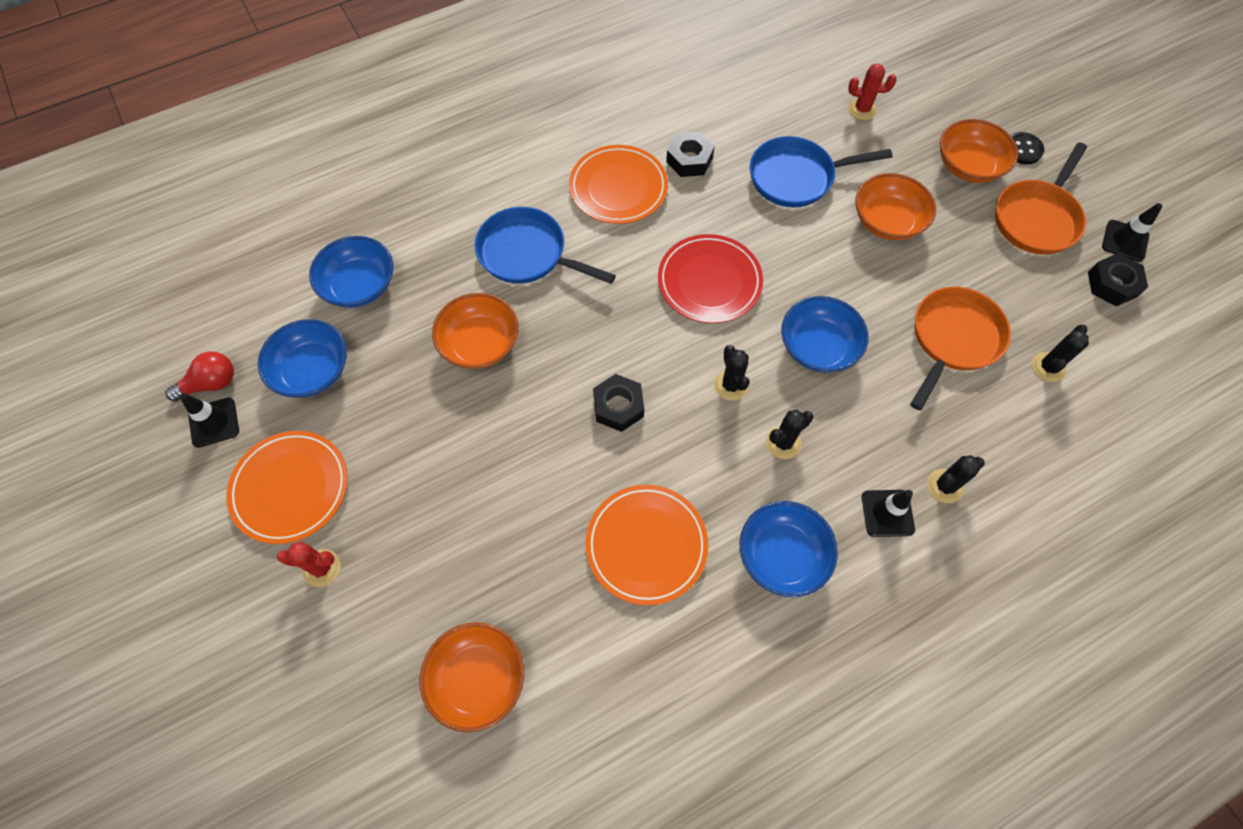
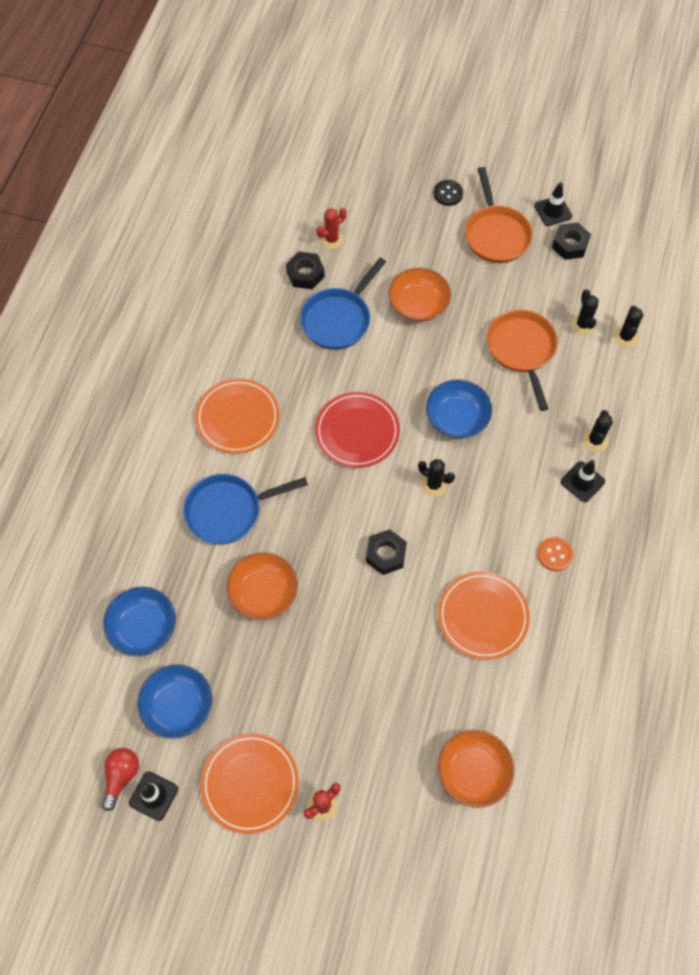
camera: 45 degrees left, 0 degrees up
black nut [666,132,715,177] -> black nut moved to [286,251,325,289]
blue bowl [740,501,838,597] -> orange button [538,537,573,571]
black cactus [766,410,814,459] -> black cactus moved to [613,306,643,348]
orange bowl [940,119,1018,183] -> none

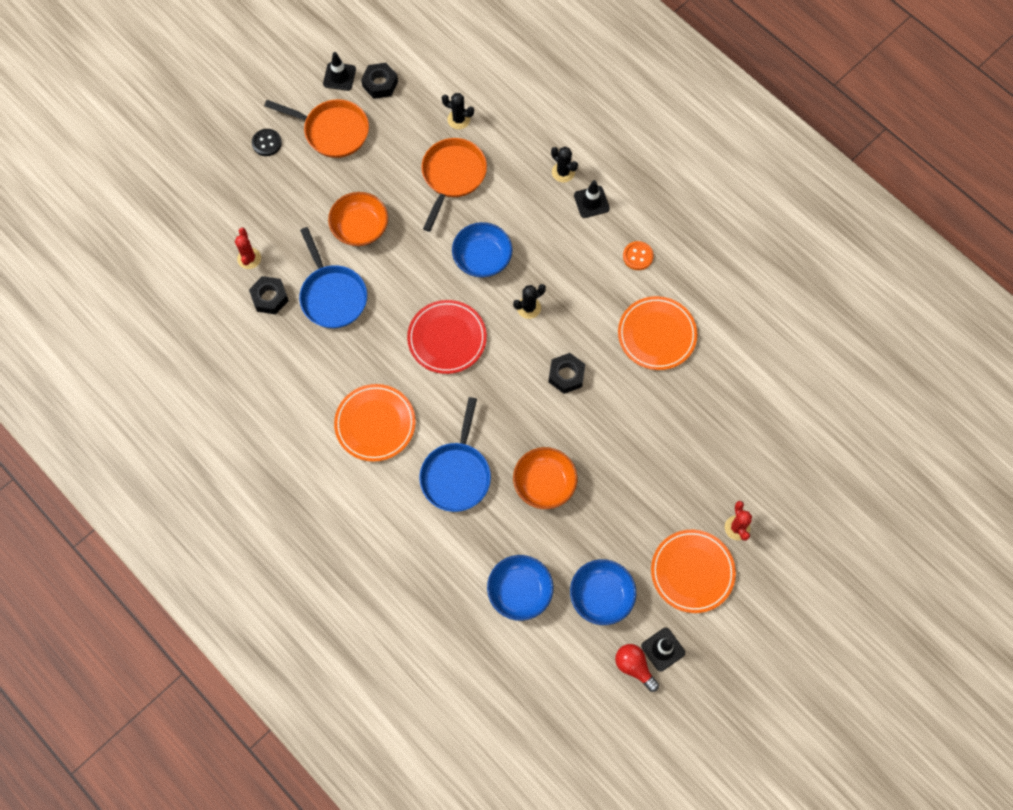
camera: 60 degrees left, 5 degrees up
orange bowl [438,730,514,808] -> none
orange pan [487,309,558,411] -> orange pan turned 90 degrees clockwise [421,138,487,232]
black cactus [613,306,643,348] -> none

